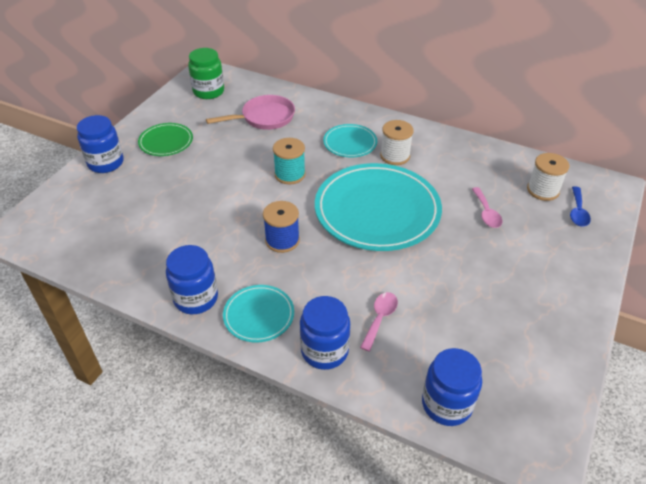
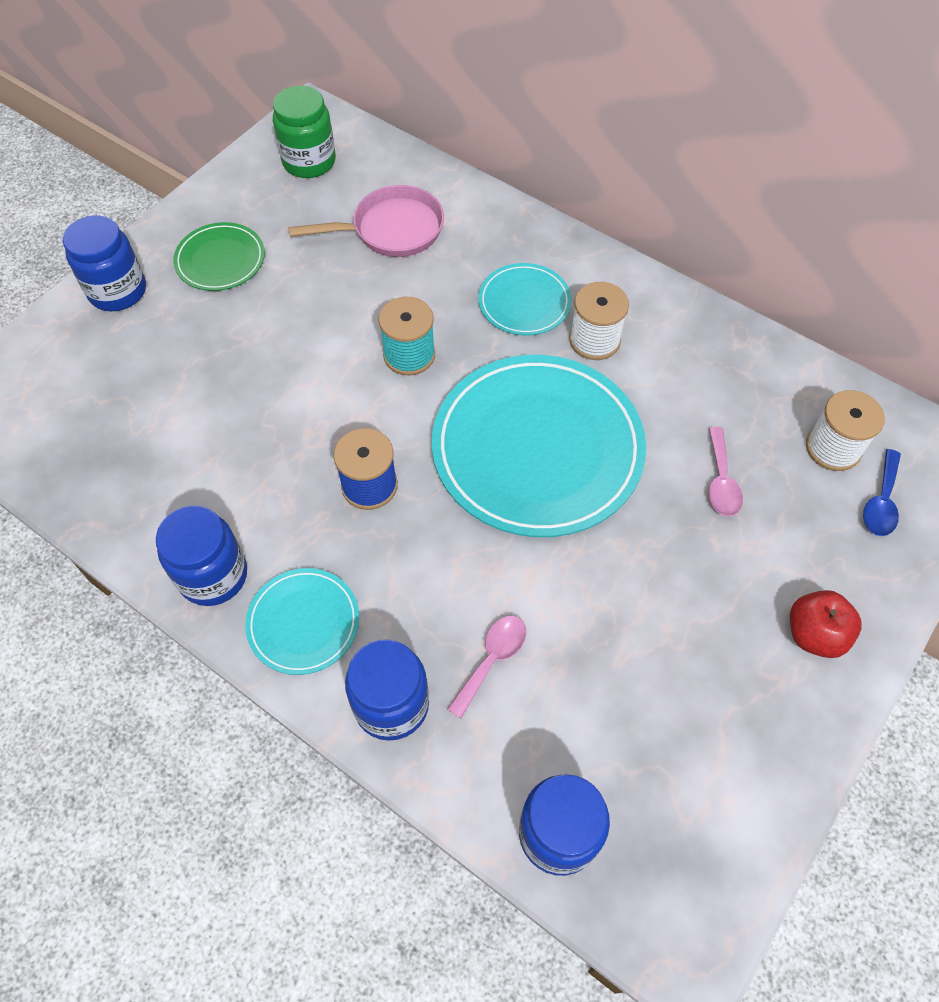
camera: 10 degrees right, 15 degrees up
none -> red apple [790,590,862,658]

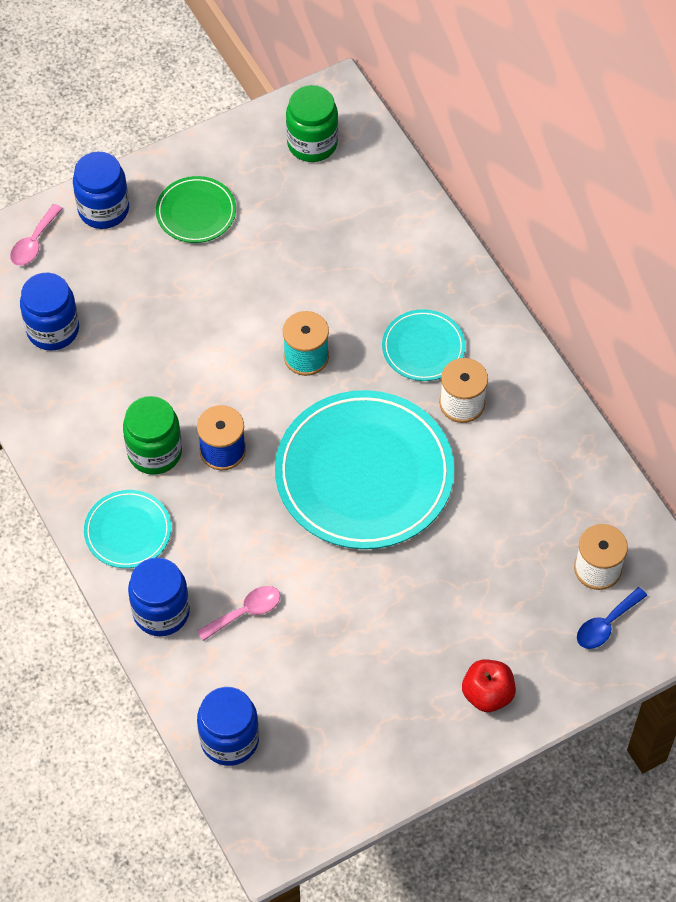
camera: 25 degrees right, 0 degrees up
blue jar [156,506,247,606] -> blue jar moved to [20,273,79,351]
pink pan [289,185,444,257] -> none
pink spoon [708,427,743,517] -> pink spoon moved to [10,204,63,266]
none -> green jar [123,396,182,475]

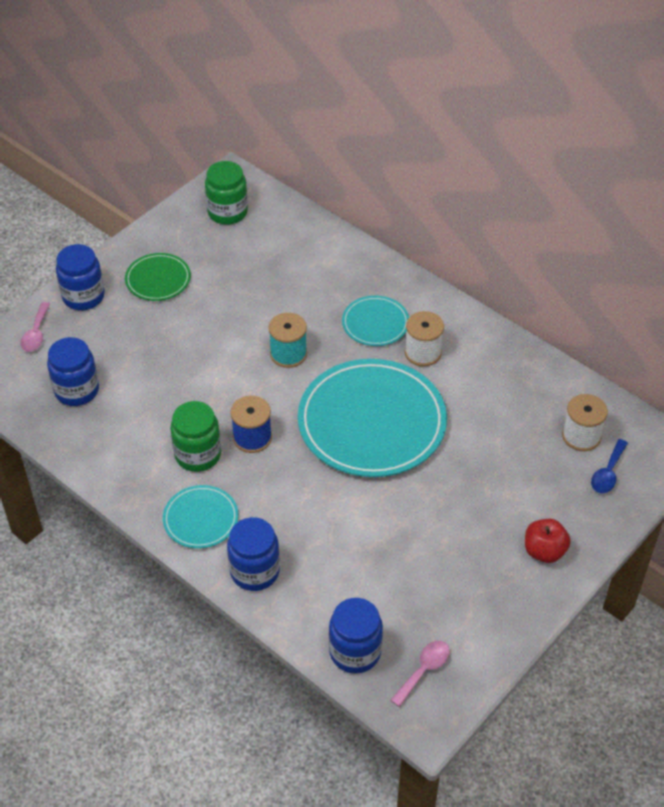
camera: 20 degrees left, 10 degrees down
pink spoon [197,586,280,641] -> pink spoon moved to [391,641,450,707]

